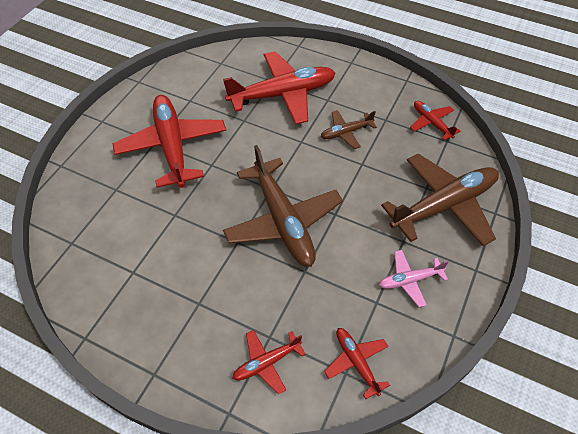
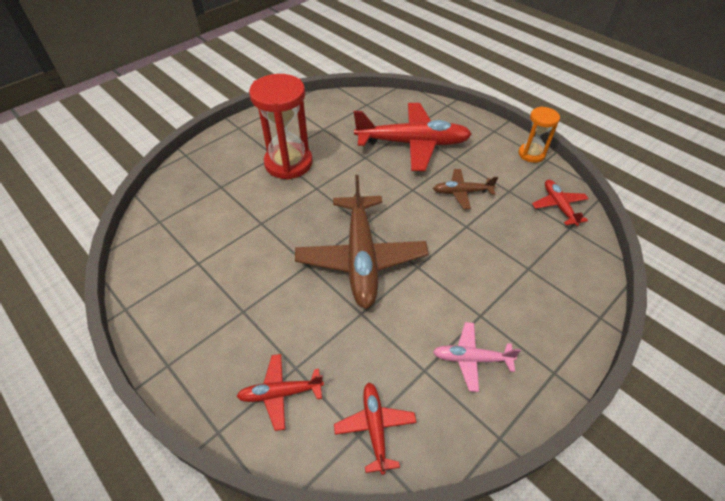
camera: 20 degrees right, 5 degrees down
red plane [112,95,226,188] -> red hourglass [249,74,313,180]
brown plane [381,153,499,246] -> none
none -> orange hourglass [518,107,560,163]

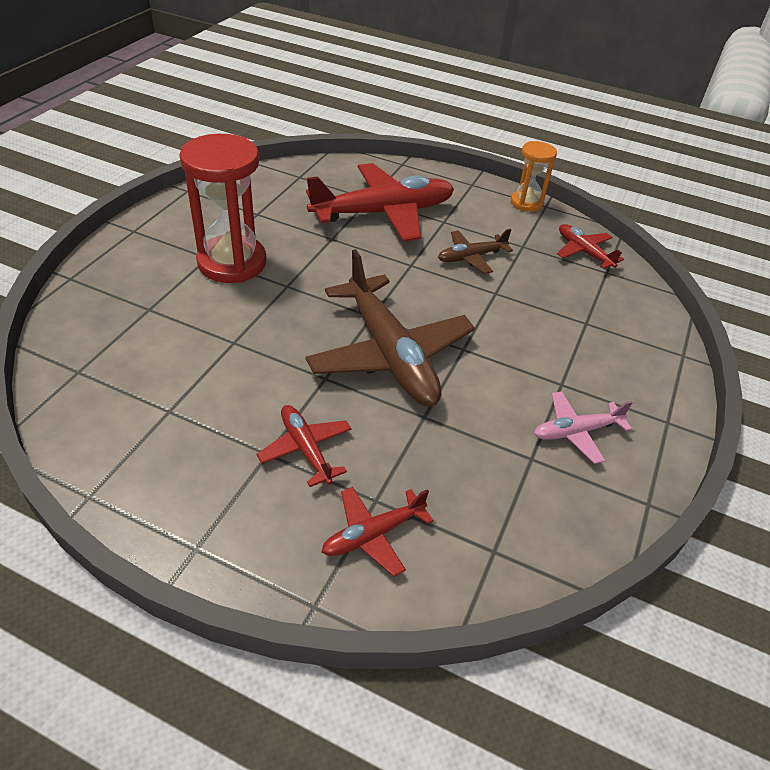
camera: 25 degrees left, 5 degrees down
red plane [334,383,417,475] -> red plane moved to [257,405,352,487]

